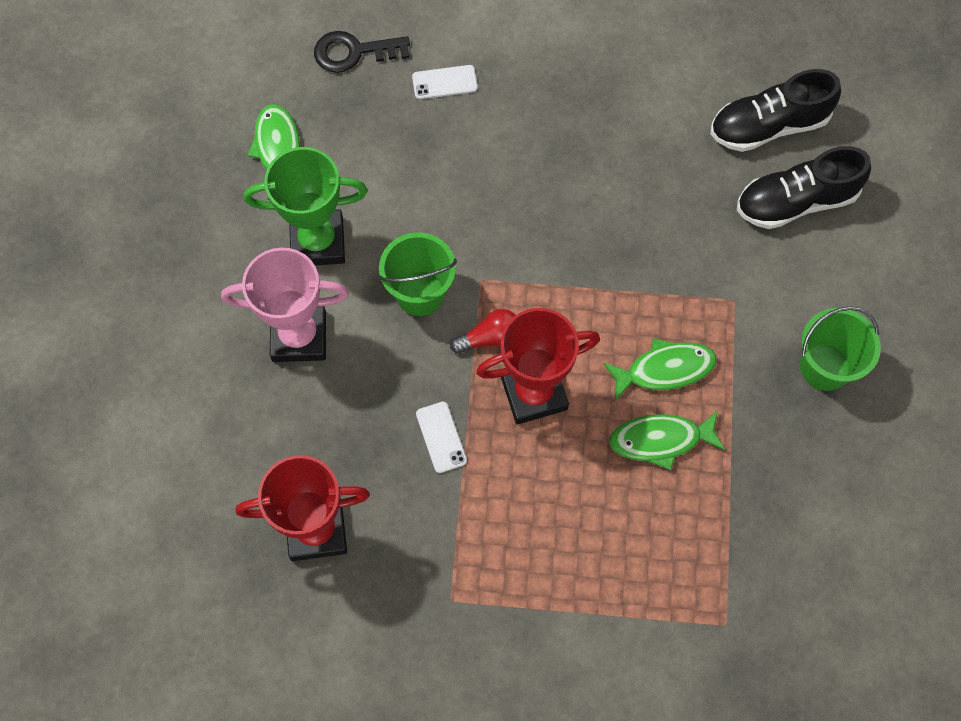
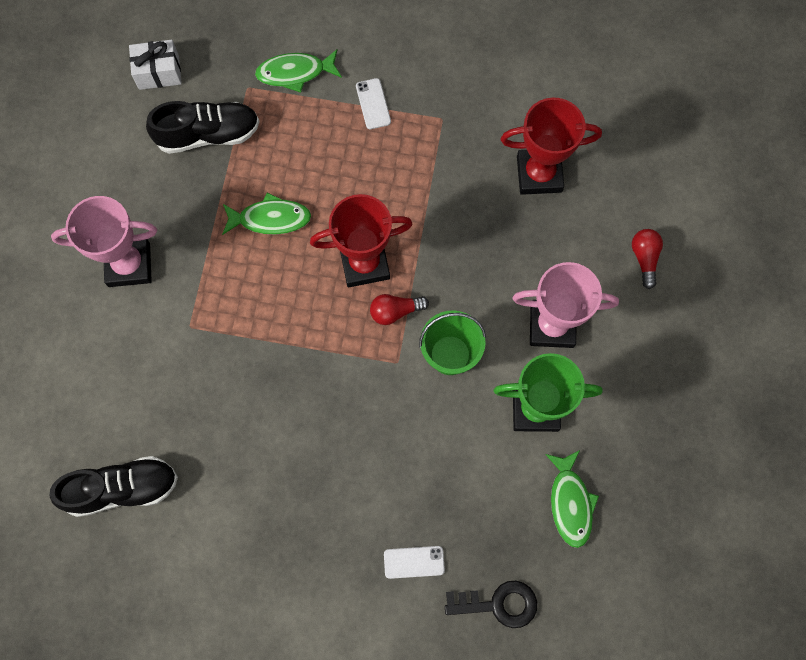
camera: 175 degrees left, 5 degrees up
white phone [416,402,467,473] -> white phone moved to [356,78,391,129]
green fish [603,338,717,401] -> green fish moved to [255,49,342,93]
black shoe [737,146,871,229] -> black shoe moved to [146,101,260,154]
green bucket [800,306,881,391] -> pink trophy [51,196,157,287]
none -> white gift [129,40,182,90]
none -> red light bulb [632,229,663,289]

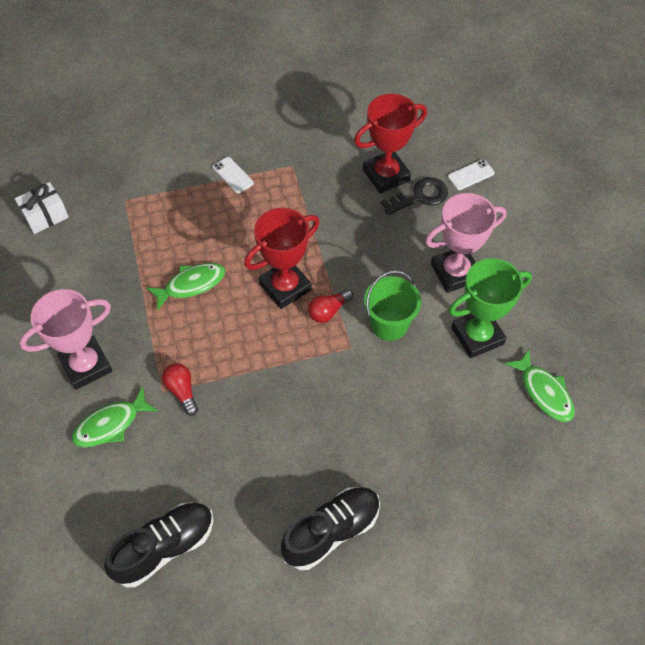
camera: 25 degrees left, 15 degrees down
black shoe [146,101,260,154] -> black shoe moved to [281,487,380,570]
green fish [255,49,342,93] -> green fish moved to [72,387,158,448]
white phone [384,546,445,579] -> white phone moved to [448,160,495,190]
black key [445,581,537,628] -> black key moved to [381,177,448,215]
red light bulb [632,229,663,289] -> red light bulb moved to [162,363,198,416]

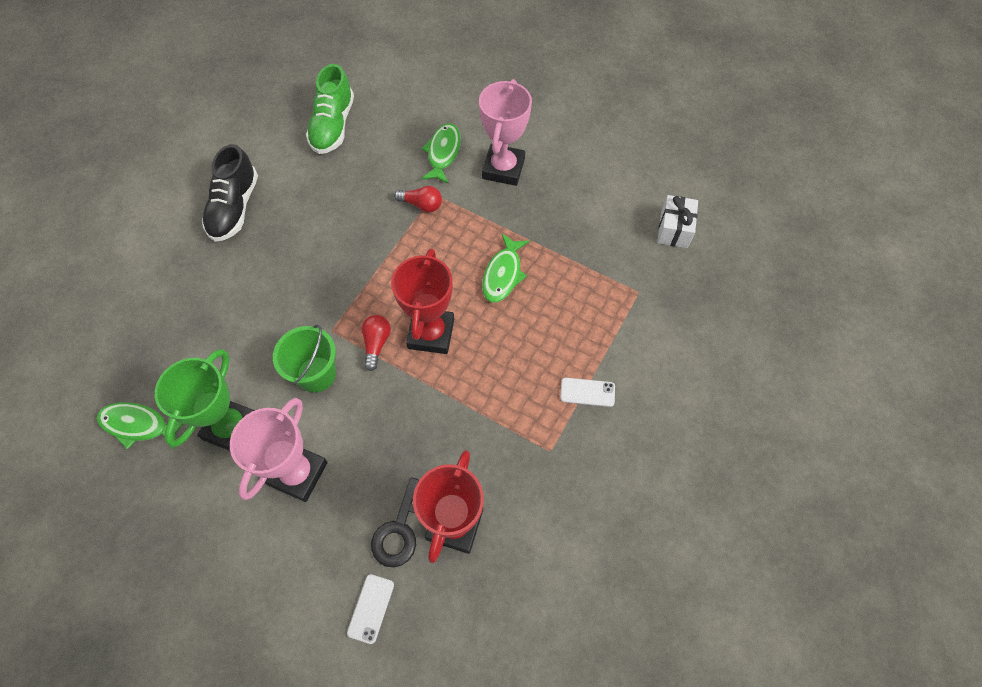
camera: 135 degrees right, 5 degrees up
black shoe [104,502,214,587] -> green shoe [306,64,354,154]

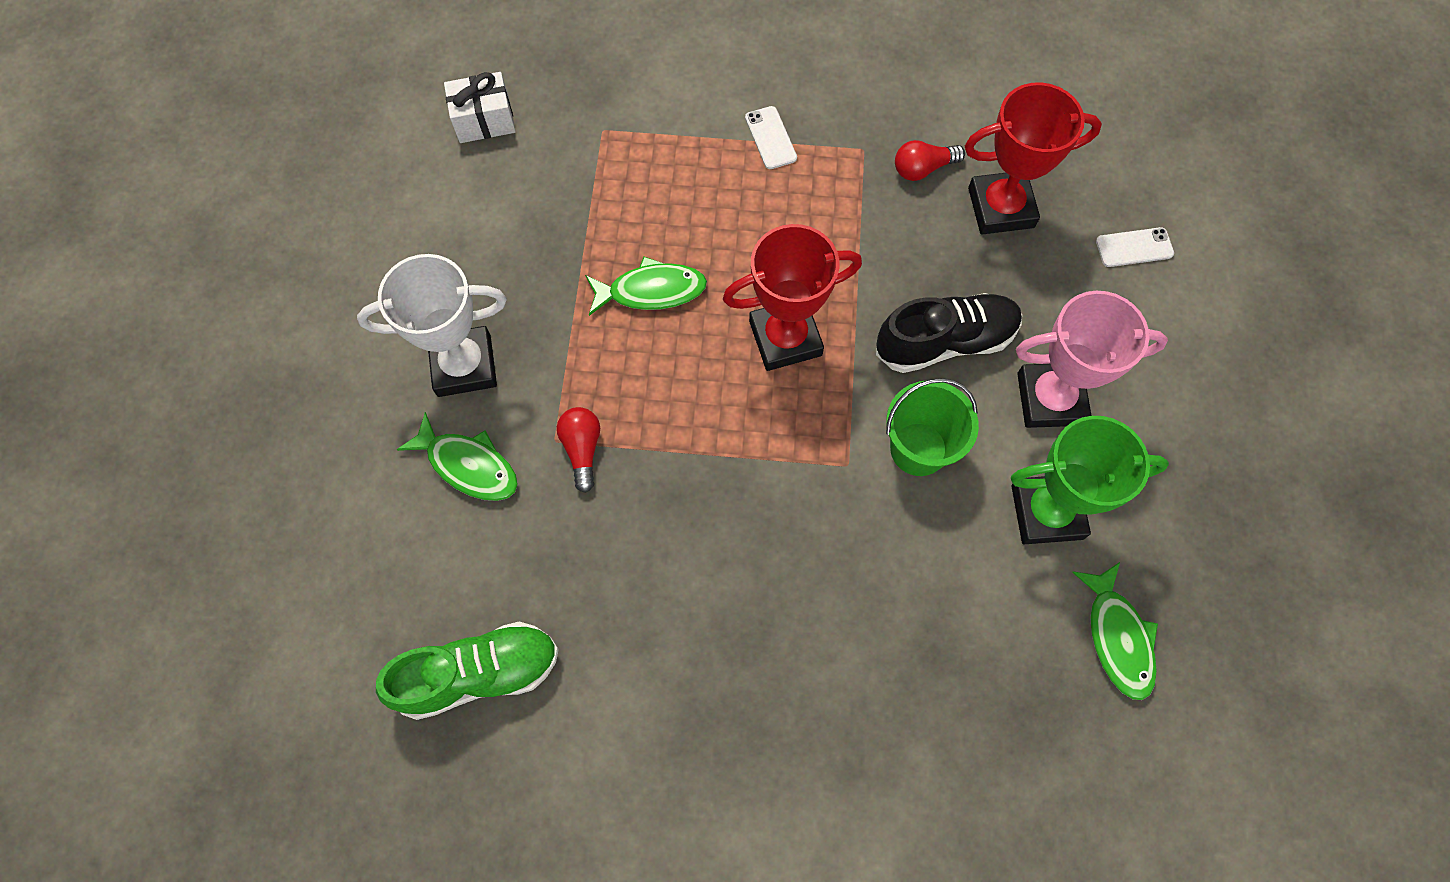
camera: 115 degrees left, 5 degrees up
black shoe [202,144,258,242] -> black shoe moved to [876,293,1022,373]
red light bulb [361,315,391,371] -> red light bulb moved to [895,140,965,181]
black key [371,477,419,567] -> none
green fish [421,123,461,184] -> green fish turned 135 degrees counterclockwise [397,412,518,501]
pink trophy [479,79,532,186] -> white trophy [357,254,507,397]

